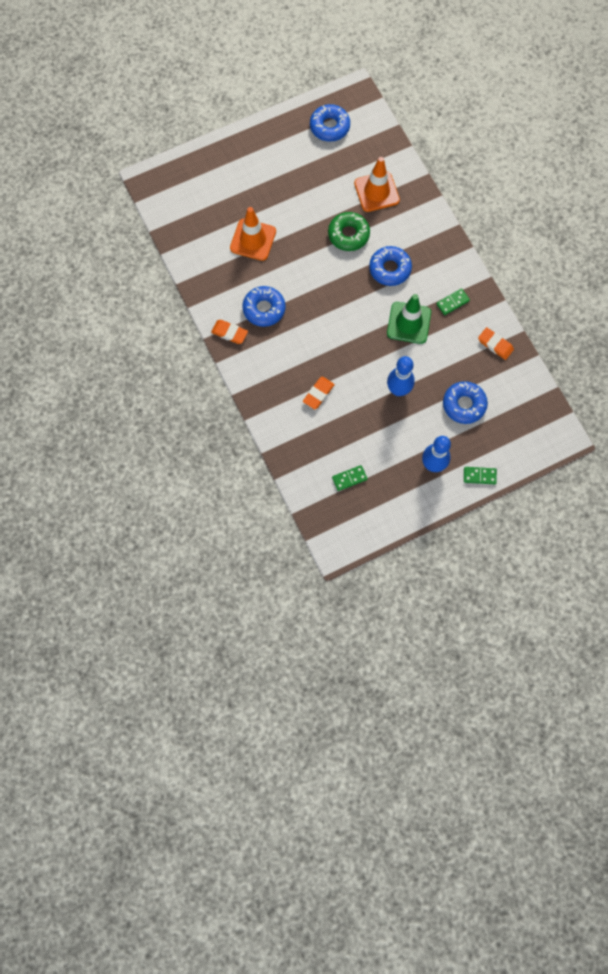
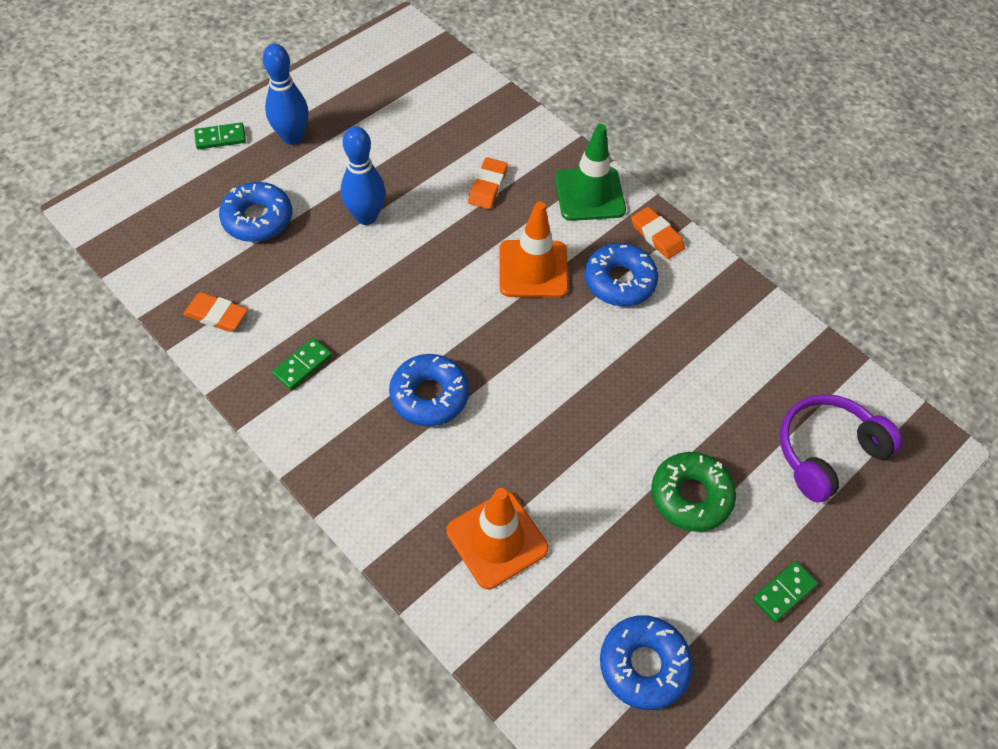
camera: 160 degrees right, 15 degrees down
orange eraser [211,320,248,344] -> orange eraser turned 45 degrees clockwise [631,207,685,259]
orange traffic cone [230,207,276,261] -> orange traffic cone moved to [499,201,569,298]
green donut [328,212,370,251] -> green donut moved to [652,452,736,532]
green domino [332,465,368,491] -> green domino moved to [753,561,818,622]
green traffic cone [387,294,431,344] -> green traffic cone moved to [555,124,626,221]
none -> purple headphones [780,394,903,503]

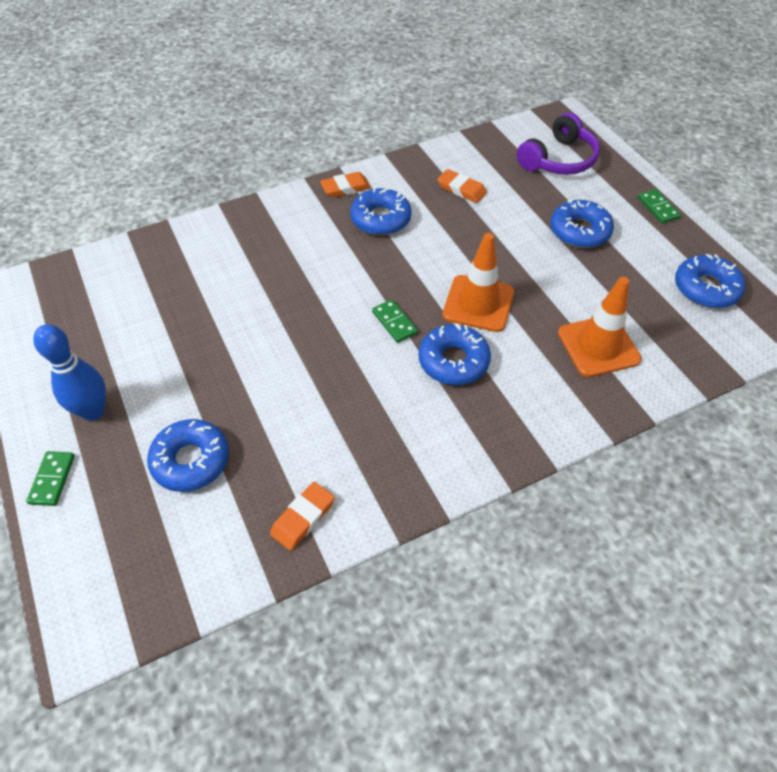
camera: 70 degrees left, 5 degrees down
green domino [272,338,332,390] -> green domino moved to [372,299,418,343]
blue bowling pin [341,126,386,225] -> none
orange eraser [468,157,508,209] -> orange eraser moved to [437,169,487,203]
orange traffic cone [499,201,569,298] -> orange traffic cone moved to [443,233,514,332]
green traffic cone [555,124,626,221] -> none
green donut [652,452,736,532] -> blue donut [550,199,614,248]
purple headphones [780,394,903,503] -> purple headphones turned 120 degrees counterclockwise [517,113,600,175]

